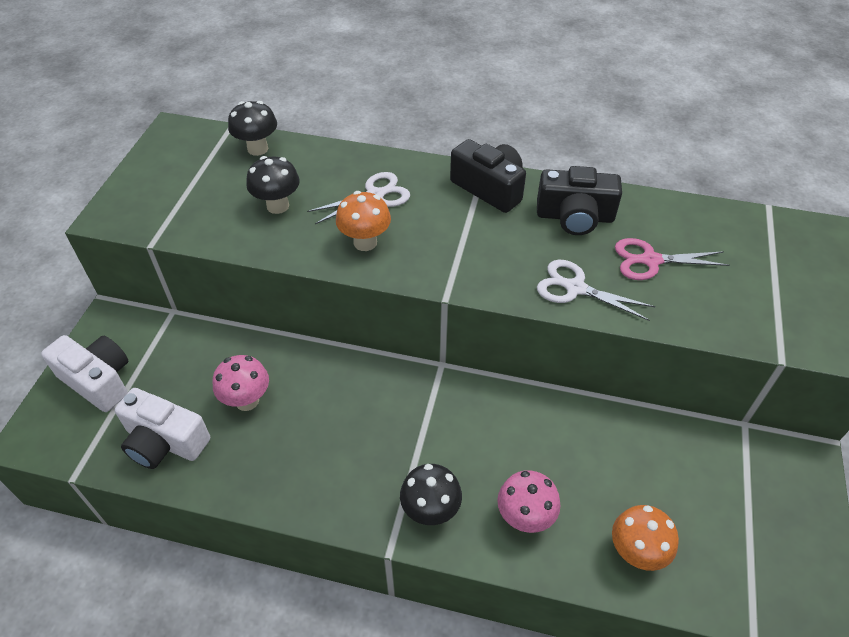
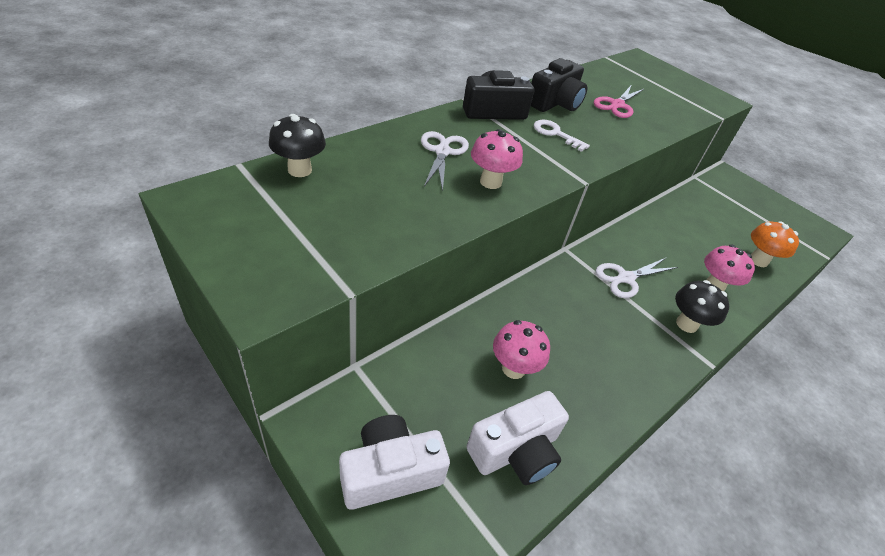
camera: 60 degrees left, 5 degrees down
black mushroom [246,156,300,214] -> none
orange mushroom [336,191,391,251] -> pink mushroom [471,129,523,189]
white scissors [537,260,655,321] -> white scissors moved to [596,257,678,298]
none -> white key [534,120,590,152]

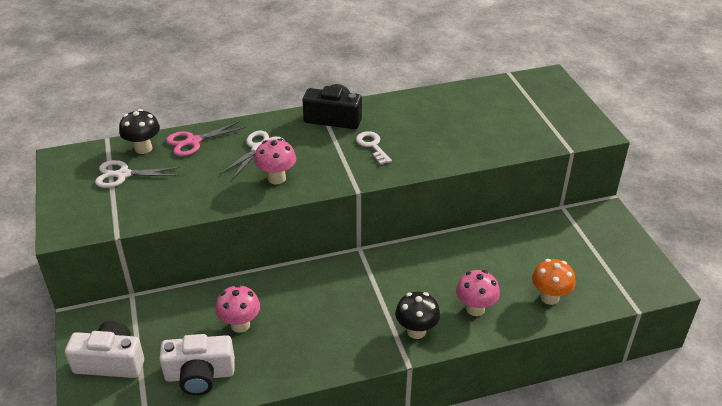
camera: 30 degrees right, 5 degrees down
black camera [531,58,587,112] -> none
pink scissors [594,86,644,118] -> pink scissors moved to [166,121,245,156]
white scissors [596,257,678,298] -> white scissors moved to [95,160,181,188]

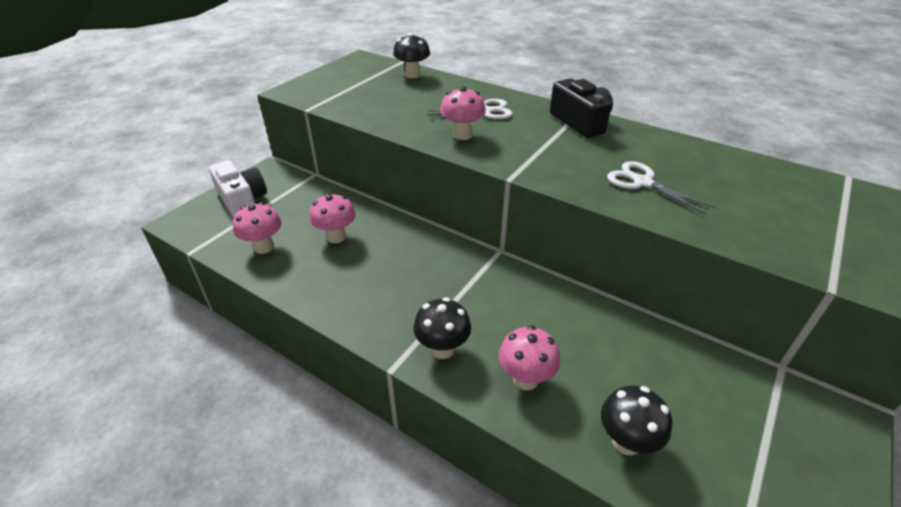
camera: 50 degrees right, 0 degrees up
white scissors [95,160,181,188] -> white scissors moved to [607,161,715,215]
white camera [159,334,235,395] -> pink mushroom [233,202,282,254]
pink scissors [166,121,245,156] -> none
white key [356,131,392,165] -> none
orange mushroom [532,259,576,305] -> black mushroom [601,386,672,455]

